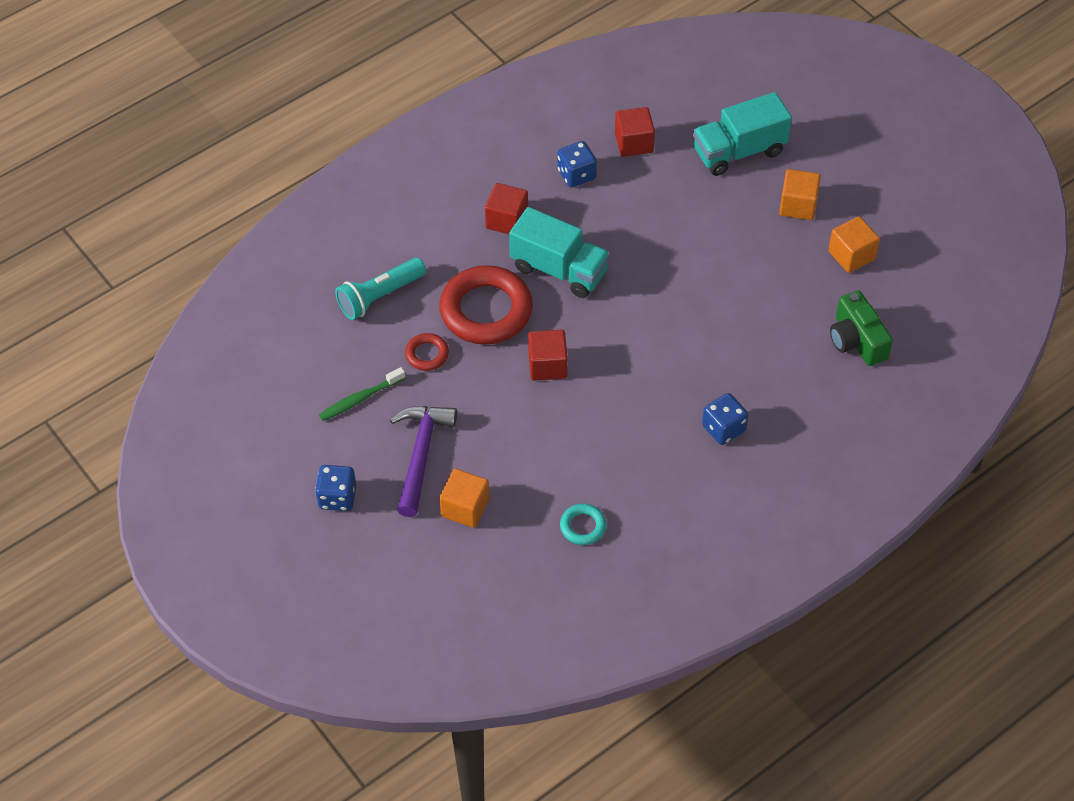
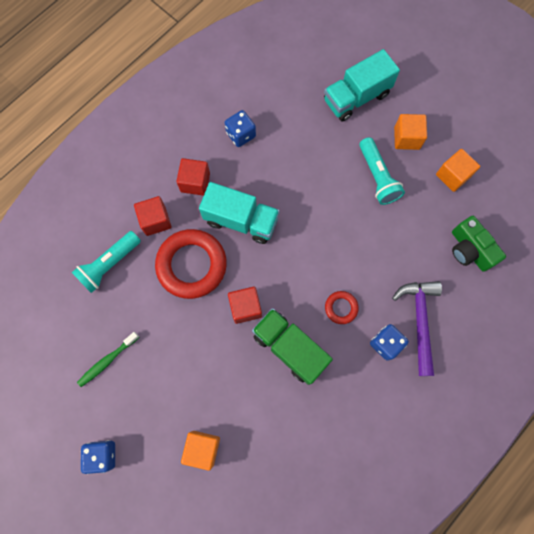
camera: 10 degrees left, 20 degrees up
purple hammer [390,406,457,517] -> purple hammer moved to [392,281,442,376]
red ring [405,333,449,371] -> red ring moved to [325,291,359,324]
turquoise ring [560,504,606,545] -> none
red cube [615,107,655,157] -> red cube moved to [134,196,171,236]
none -> green truck [252,308,333,385]
none -> turquoise flashlight [359,137,405,205]

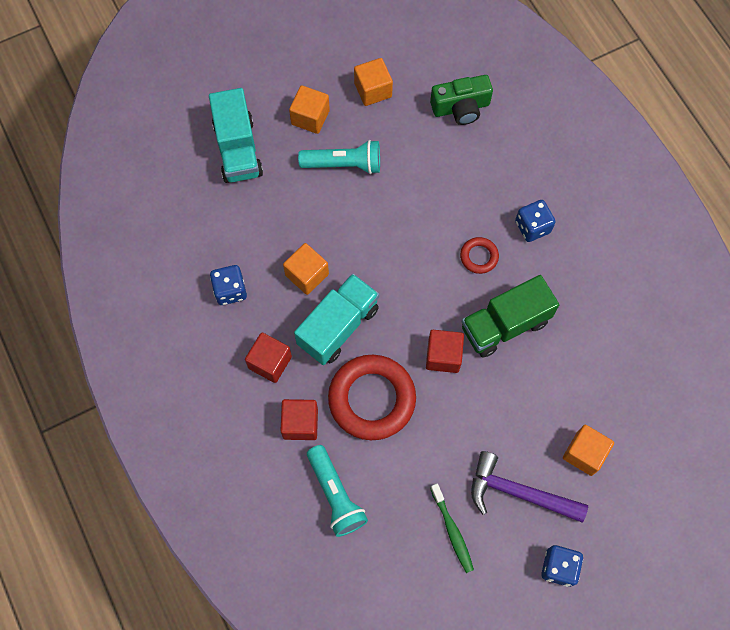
camera: 70 degrees left, 5 degrees down
purple hammer [392,281,442,376] -> purple hammer moved to [471,451,588,523]
none -> orange cube [283,243,329,295]

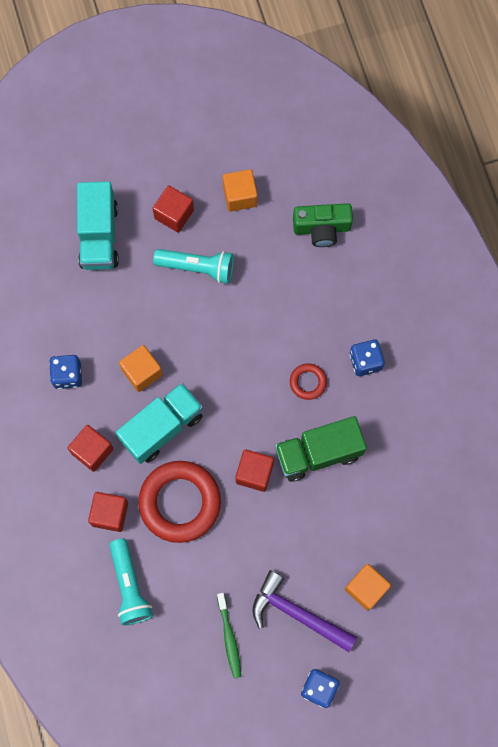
camera: 10 degrees right, 5 degrees up
orange cube [289,85,330,134] -> red cube [153,185,194,233]

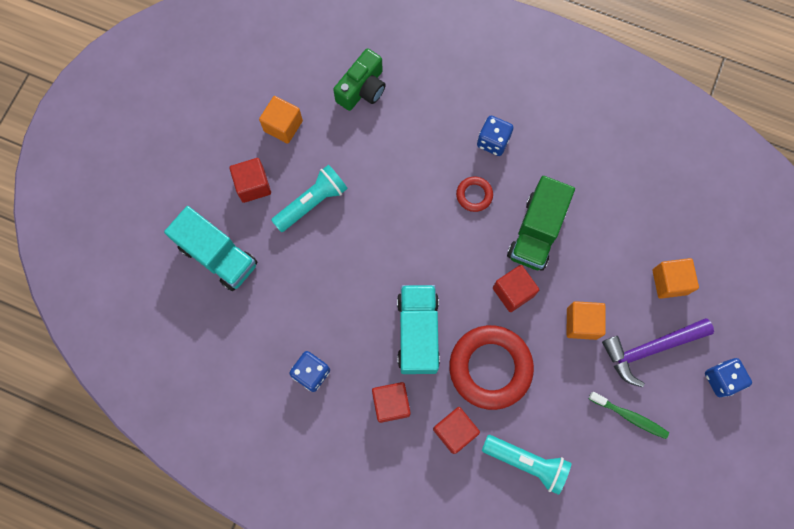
camera: 50 degrees left, 0 degrees up
orange cube [119,345,163,392] -> orange cube moved to [567,301,606,340]

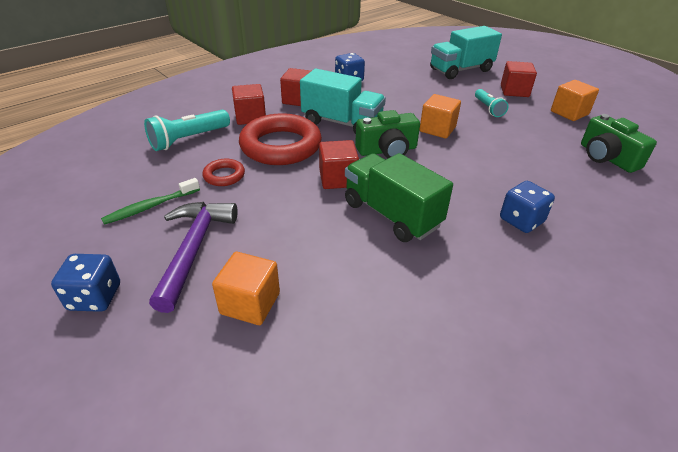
camera: 115 degrees right, 35 degrees down
turquoise flashlight [271,165,348,232] -> turquoise flashlight [475,89,509,117], size x0.63
red ring [456,177,493,212] -> red ring moved to [202,159,245,186]
orange cube [567,301,606,340] -> orange cube moved to [420,94,461,139]
none -> green camera [355,110,420,158]

